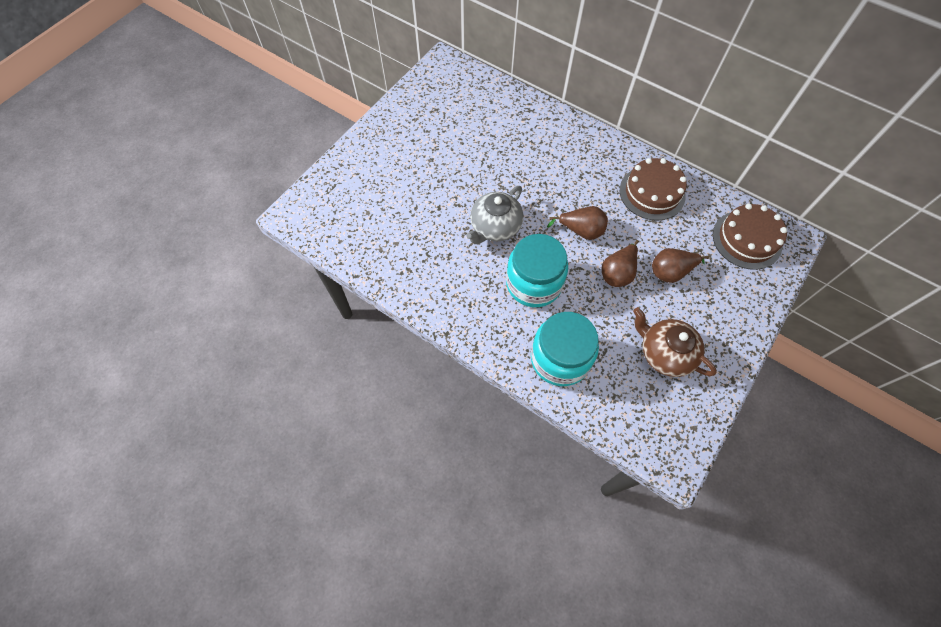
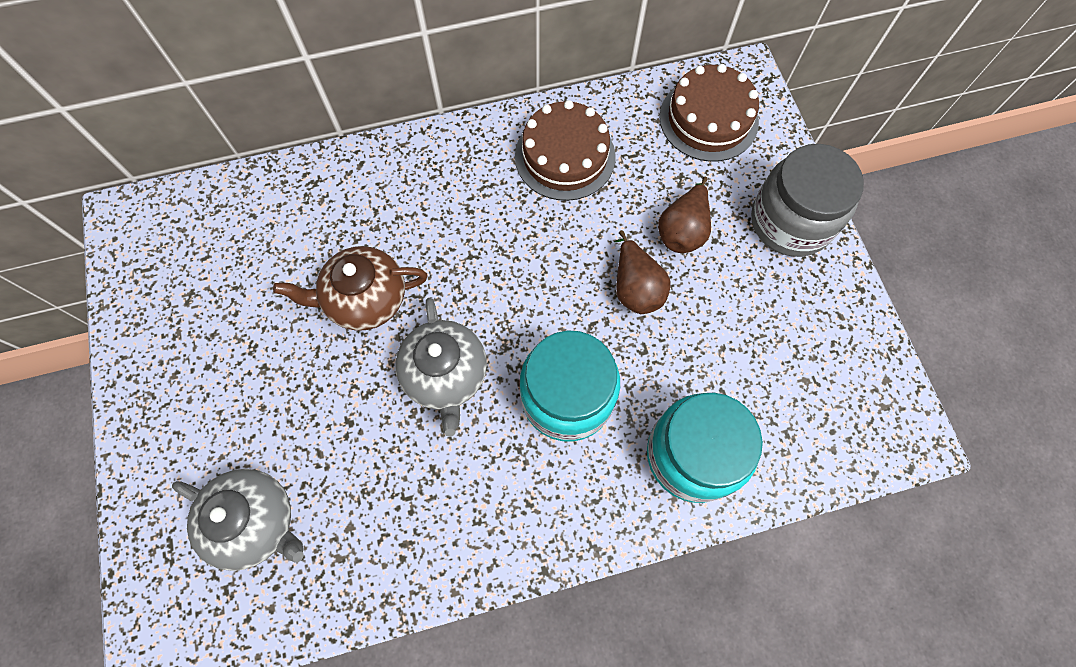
camera: 50 degrees left, 5 degrees up
brown pear [547,206,608,240] -> none
brown teapot [633,307,717,377] -> brown teapot moved to [273,246,428,331]
none -> grey teapot [172,469,303,571]
none -> grey jar [751,144,864,257]

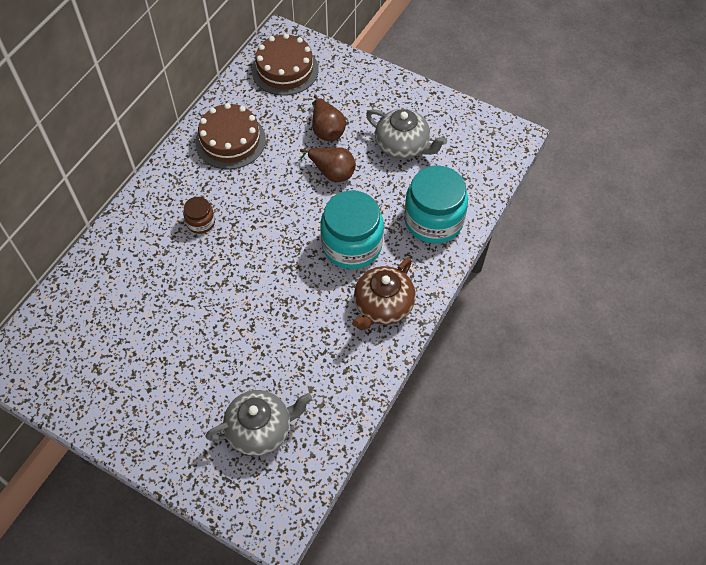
camera: 45 degrees left, 10 degrees down
brown teapot [273,246,428,331] -> brown teapot moved to [352,257,416,330]
grey teapot [395,298,487,437] -> grey teapot moved to [366,109,447,159]
grey jar [751,144,864,257] -> none
none -> brown jar [183,197,215,234]

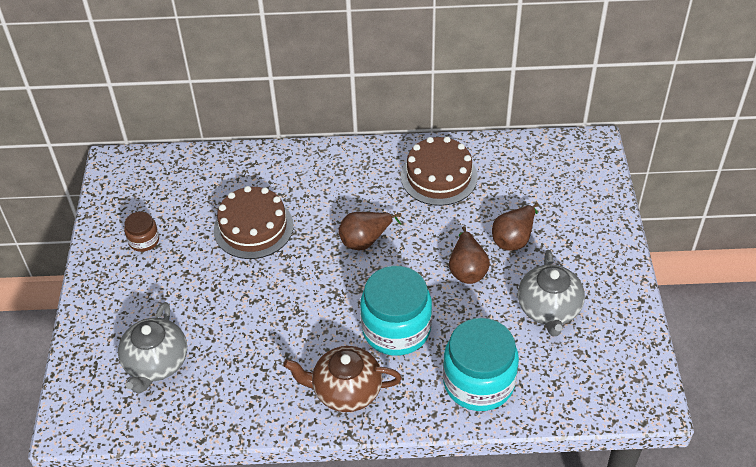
camera: 60 degrees right, 10 degrees down
brown jar [183,197,215,234] -> brown jar moved to [124,211,159,252]
grey teapot [205,390,312,456] -> grey teapot turned 60 degrees clockwise [118,302,187,393]
brown cake [252,33,319,96] -> brown cake moved to [214,186,293,259]
none -> brown pear [338,212,401,250]

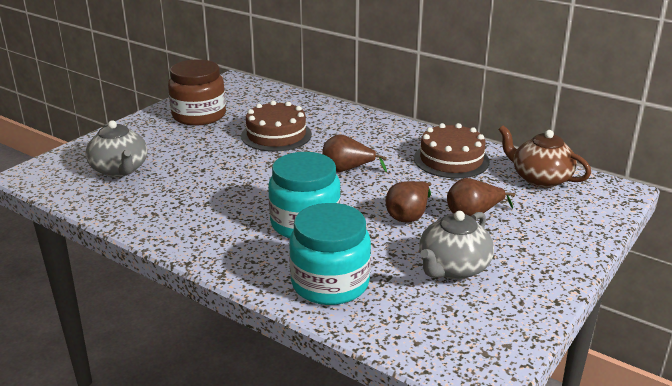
camera: 35 degrees right, 20 degrees down
grey teapot [118,302,187,393] -> grey teapot turned 75 degrees counterclockwise [85,120,148,177]
brown jar [124,211,159,252] -> brown jar [168,60,226,126], size x2.06
brown teapot [283,346,402,412] -> brown teapot moved to [498,125,591,188]

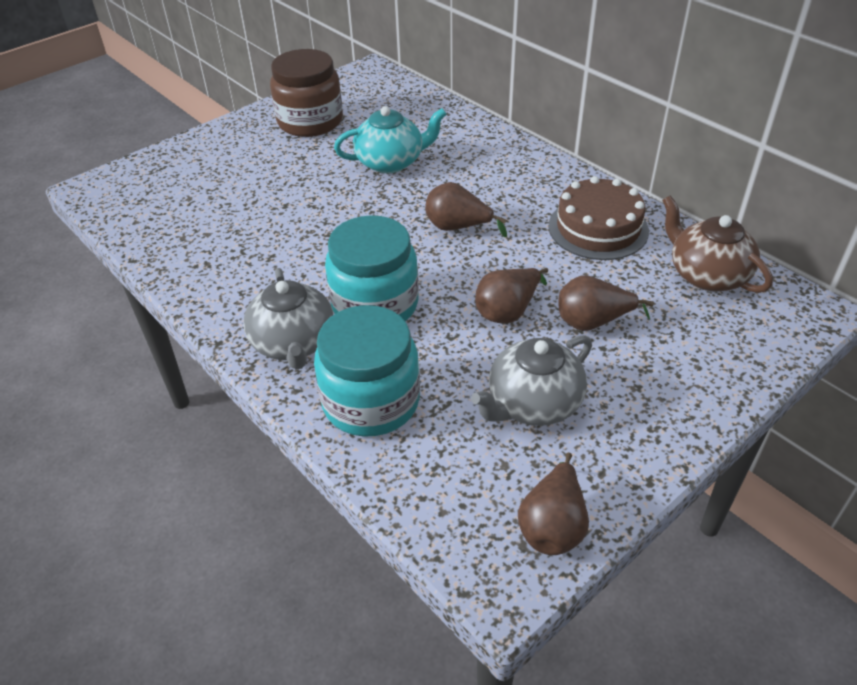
camera: 15 degrees right, 15 degrees up
grey teapot [85,120,148,177] -> grey teapot moved to [244,268,334,370]
brown cake [241,101,312,152] -> turquoise teapot [334,106,446,173]
none -> brown pear [518,453,589,555]

